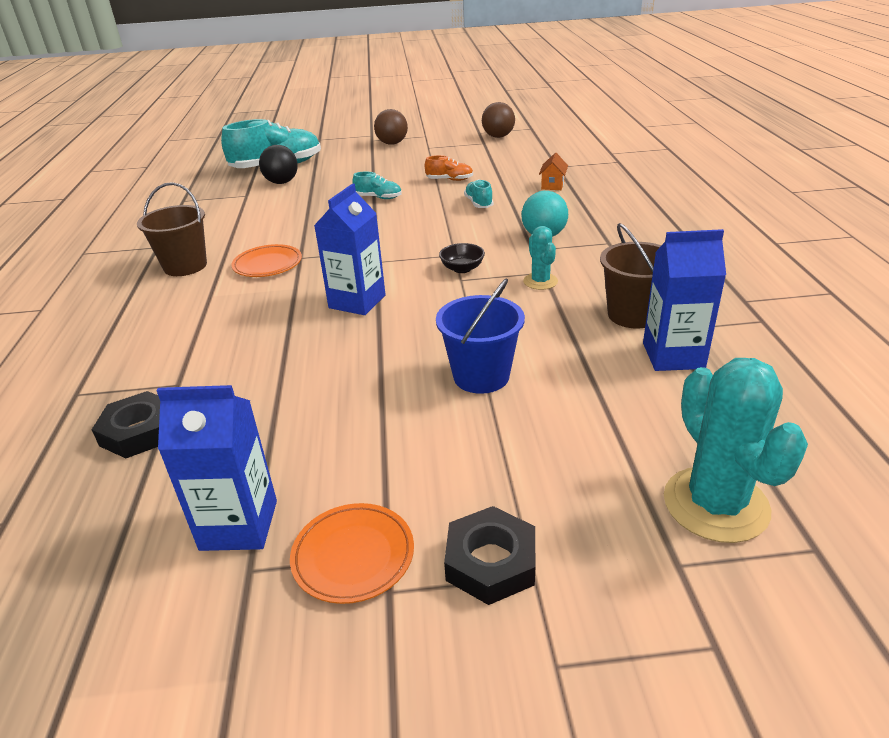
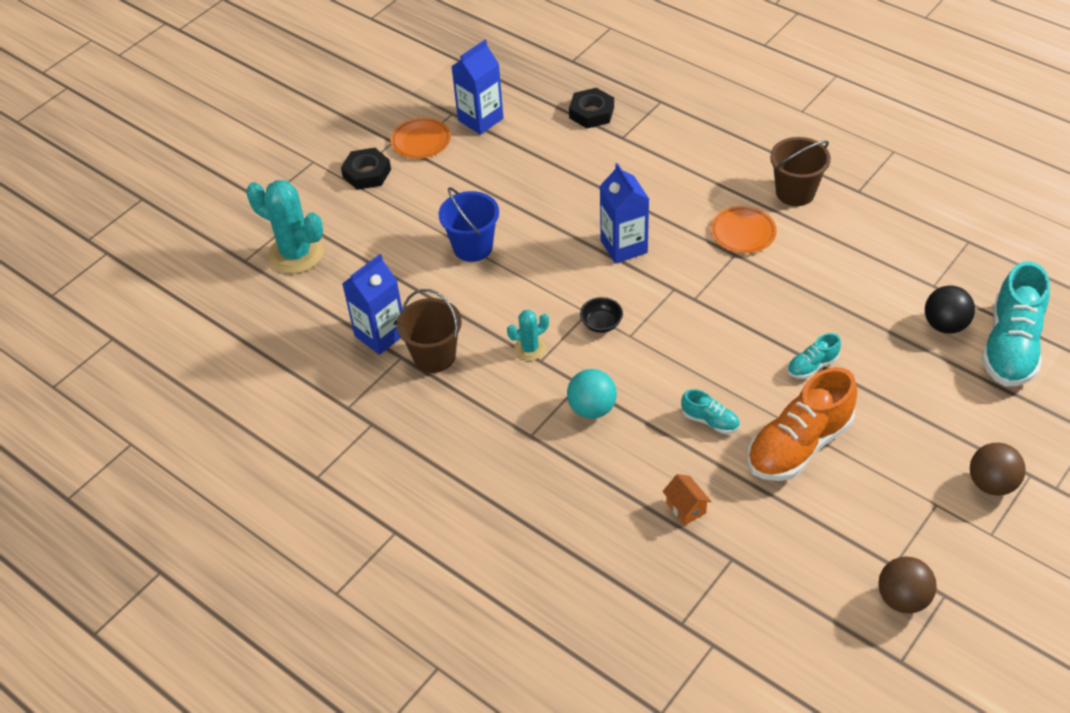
camera: 135 degrees right, 15 degrees up
orange shoe [425,155,473,181] -> orange shoe [748,367,857,481], size x2.14
turquoise cactus [523,226,558,290] -> turquoise cactus turned 60 degrees counterclockwise [507,310,549,361]

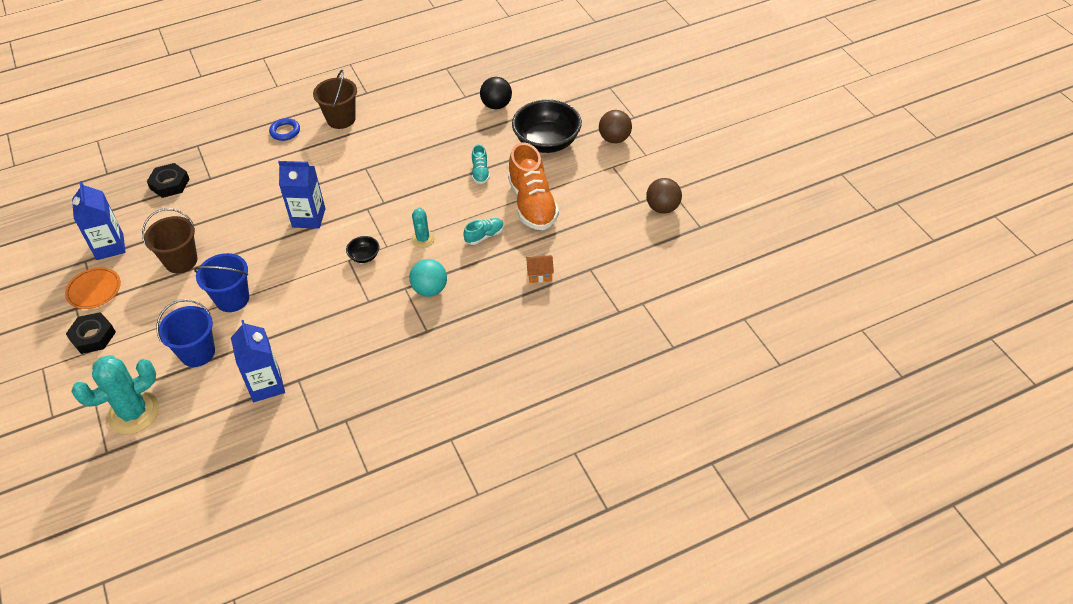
camera: 65 degrees left, 0 degrees up
brown bucket [397,289,462,373] -> brown bucket moved to [142,208,197,273]
turquoise cactus [507,310,549,361] -> turquoise cactus moved to [411,207,435,248]
orange plate [711,206,777,253] -> none
turquoise shoe [982,261,1050,386] -> none
none -> blue bucket [156,299,215,367]
none -> blue ring [269,118,300,141]
none -> black bowl [512,100,582,153]

